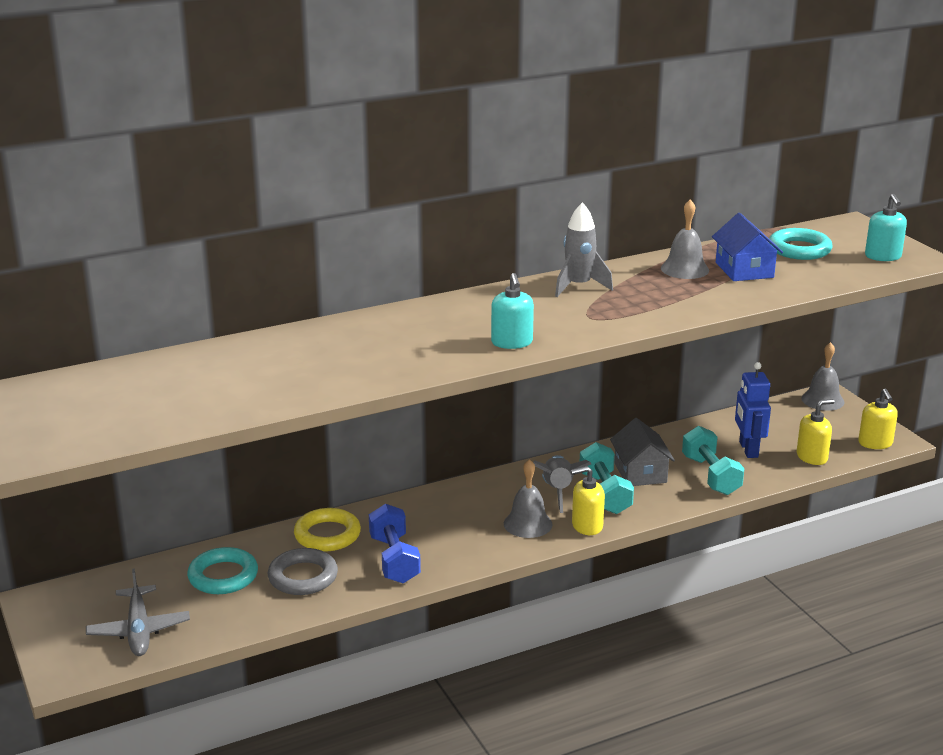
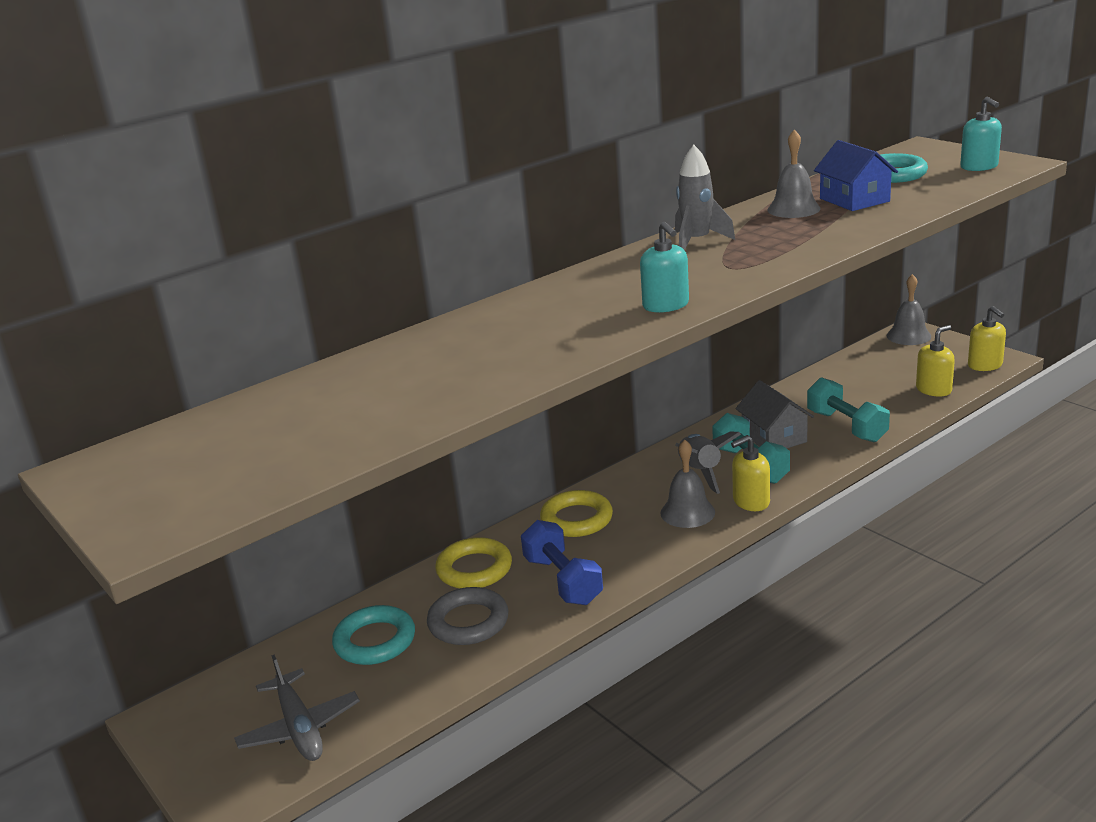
camera: 10 degrees left, 0 degrees up
blue robot [735,362,771,458] -> none
none -> yellow ring [540,490,613,537]

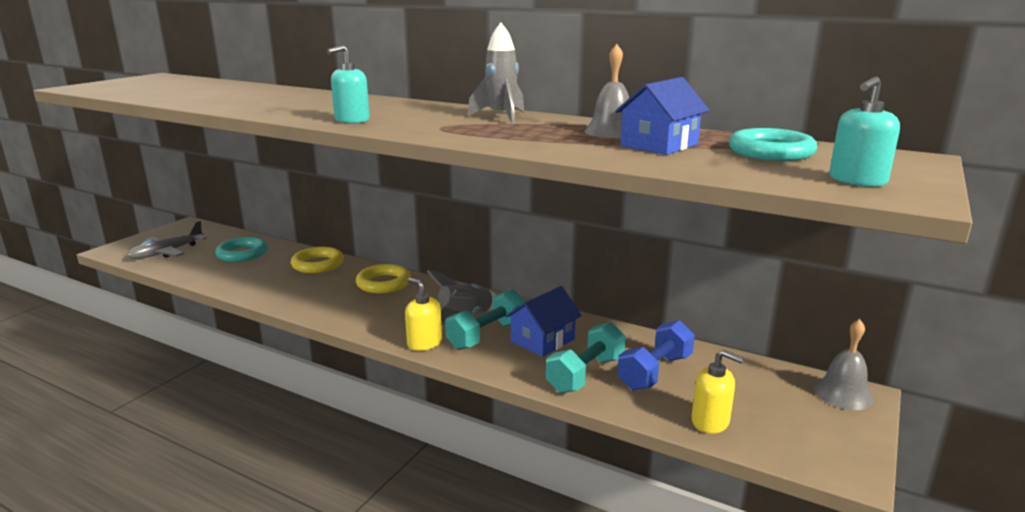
camera: 65 degrees right, 5 degrees down
grey ring [427,587,508,645] -> none
blue dumbbell [521,520,603,605] -> blue dumbbell moved to [617,320,695,390]
grey bell [660,440,715,528] -> none
grey house [736,380,814,448] -> blue house [505,286,582,357]
yellow soap dispenser [968,306,1006,371] -> none

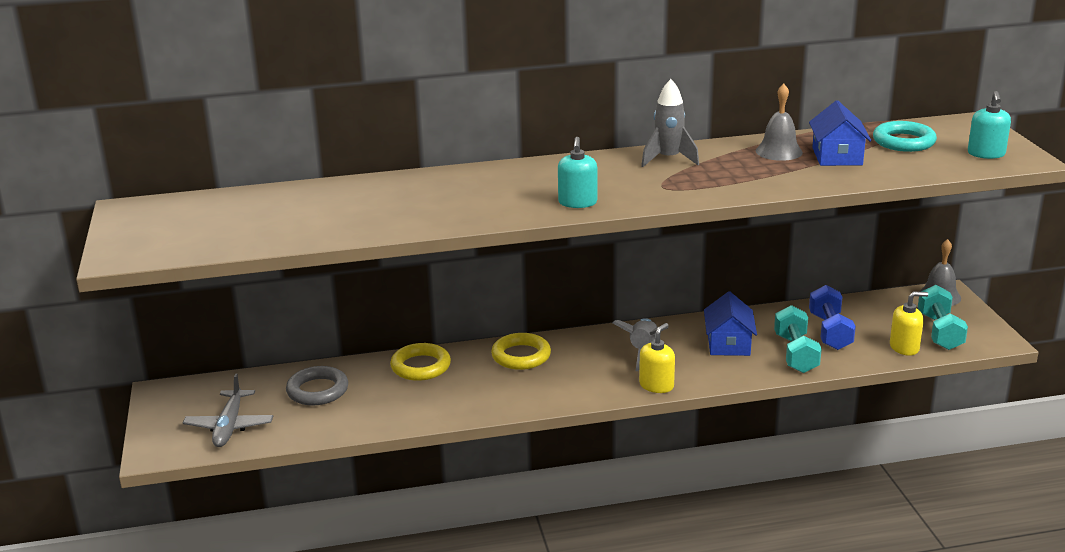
camera: 40 degrees left, 5 degrees up
turquoise ring [215,237,268,262] -> grey ring [286,366,348,406]
yellow soap dispenser [405,278,442,351] -> yellow soap dispenser turned 120 degrees clockwise [639,323,675,393]
turquoise dumbbell [445,290,525,350] -> turquoise dumbbell moved to [918,285,968,350]

